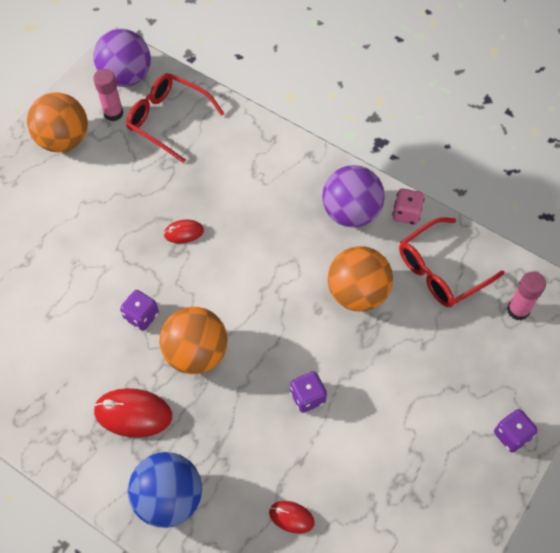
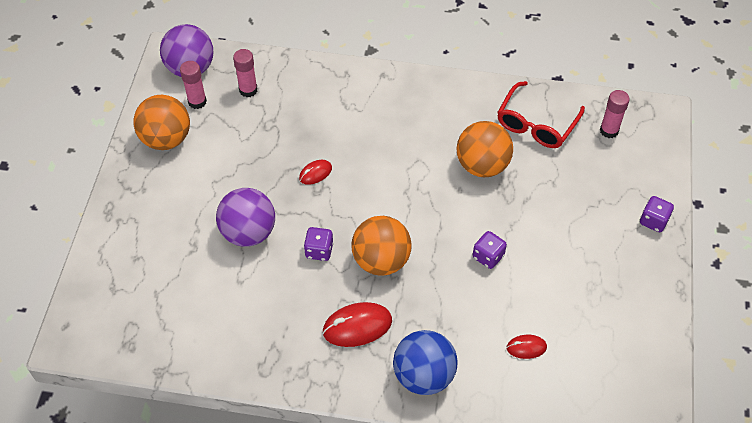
camera: 25 degrees left, 5 degrees down
red glasses [126,73,225,163] -> pink glue stick [233,49,258,97]
purple ball [322,165,385,227] -> purple ball moved to [216,188,275,247]
pink dice [392,188,425,225] -> none

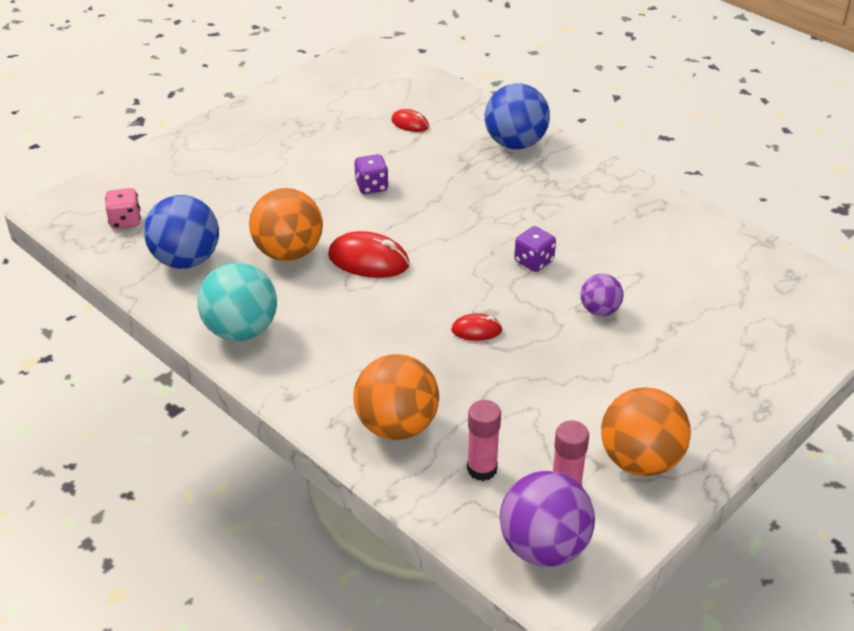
camera: 145 degrees left, 15 degrees down
purple ball [216,188,275,247] -> purple ball [580,274,623,316], size x0.55
red mouse [323,302,392,347] -> red mouse moved to [328,231,410,278]
orange ball [351,216,412,276] -> orange ball moved to [353,354,439,440]
red glasses [497,81,585,148] -> blue ball [144,195,219,269]
pink glue stick [600,90,630,138] -> pink dice [105,188,141,229]
purple dice [640,196,674,232] -> none
none -> turquoise ball [197,263,277,341]

